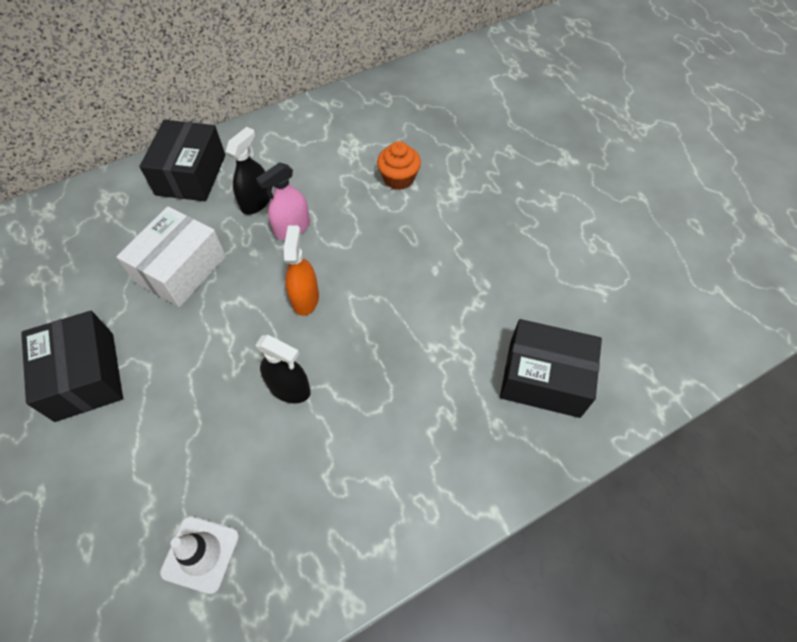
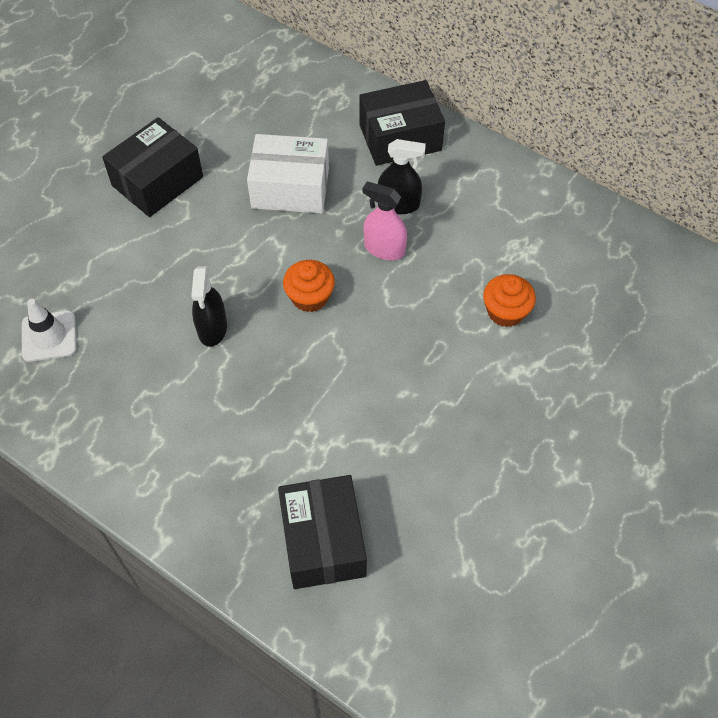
camera: 65 degrees right, 0 degrees up
orange spray bottle [284,225,319,316] -> orange cupcake [283,260,335,312]

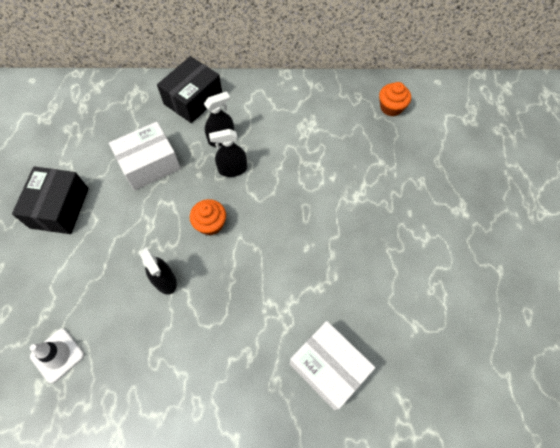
camera: 35 degrees left, 5 degrees up
black box [278,475,367,589] -> white box [290,321,375,410]
pink spray bottle [363,182,407,260] -> black spray bottle [209,129,247,177]
orange cupcake [483,274,536,327] -> orange cupcake moved to [379,82,411,116]

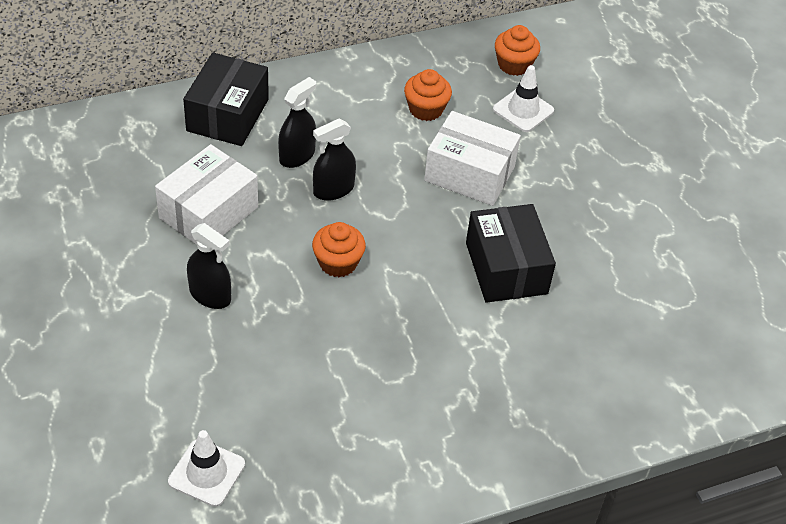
camera: 25 degrees left, 15 degrees down
black box [12,167,89,234] -> black box moved to [466,204,556,303]
black spray bottle [139,247,177,295] -> black spray bottle moved to [187,223,231,309]
white box [290,321,375,410] -> white box moved to [424,111,521,206]
none -> orange cupcake [404,69,452,121]
none -> white traffic cone [493,65,554,132]

